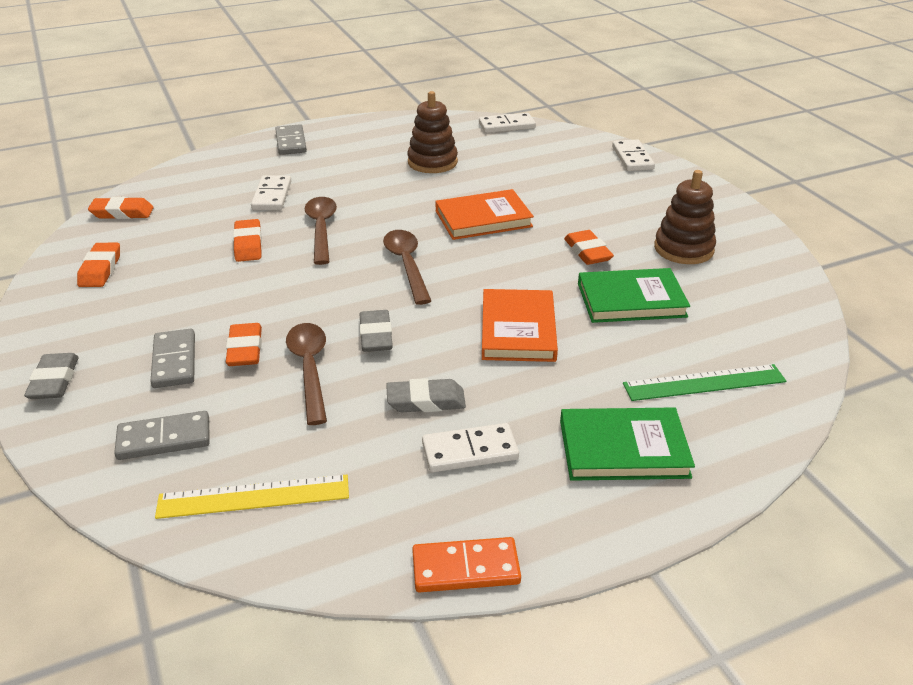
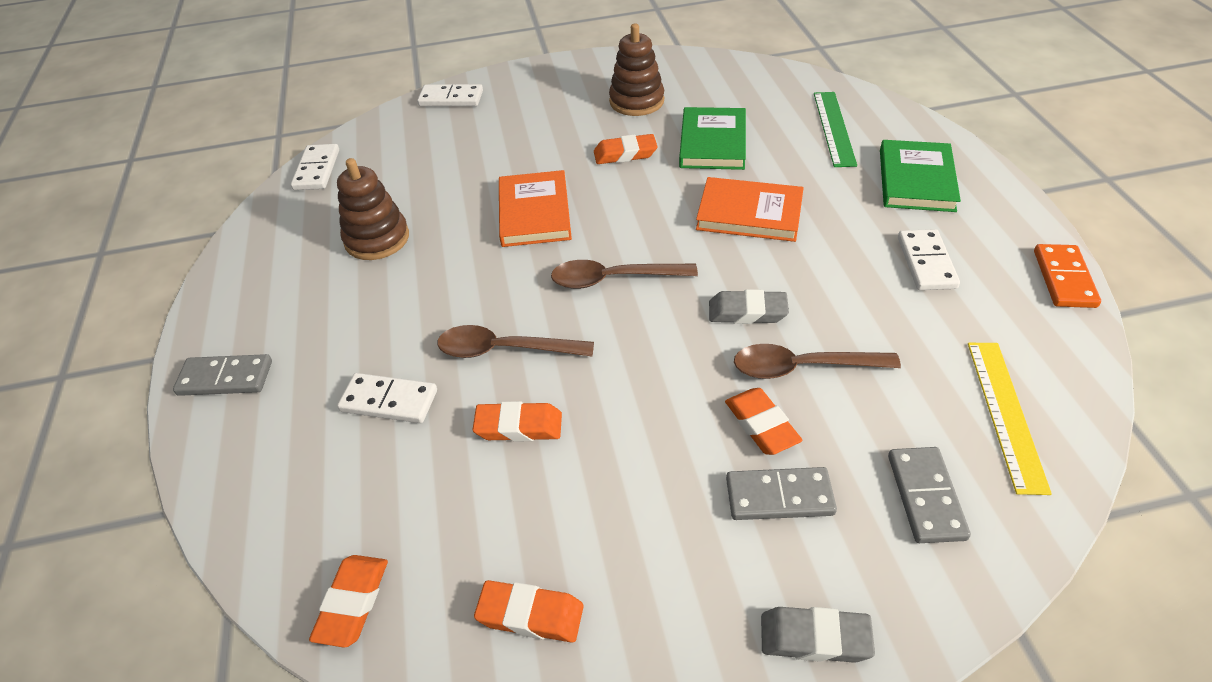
camera: 75 degrees left, 10 degrees up
orange eraser [226,323,262,366] -> orange eraser turned 60 degrees clockwise [725,388,802,455]
grey eraser [386,378,466,412] -> none

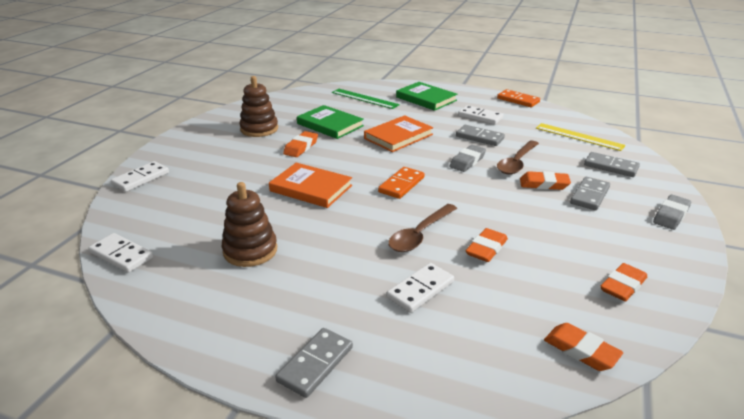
camera: 60 degrees left, 15 degrees down
brown spoon [551,260,698,289] -> orange domino [378,167,425,199]
none -> grey domino [456,125,505,146]

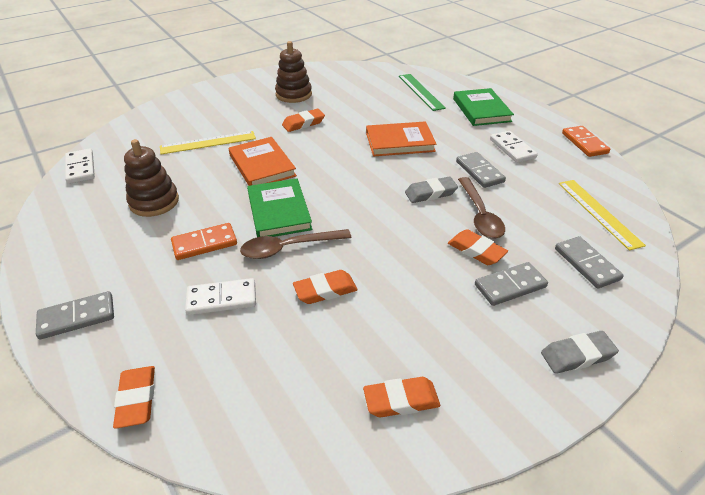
camera: 35 degrees right, 10 degrees up
white domino [111,161,169,192] -> none
green book [297,105,364,139] -> green book moved to [247,178,312,237]
orange domino [378,167,425,199] -> orange domino moved to [171,223,237,260]
brown spoon [497,141,539,174] -> brown spoon turned 75 degrees counterclockwise [458,177,505,239]
orange eraser [544,323,623,371] -> orange eraser moved to [113,366,155,429]
none -> yellow ruler [160,131,256,154]

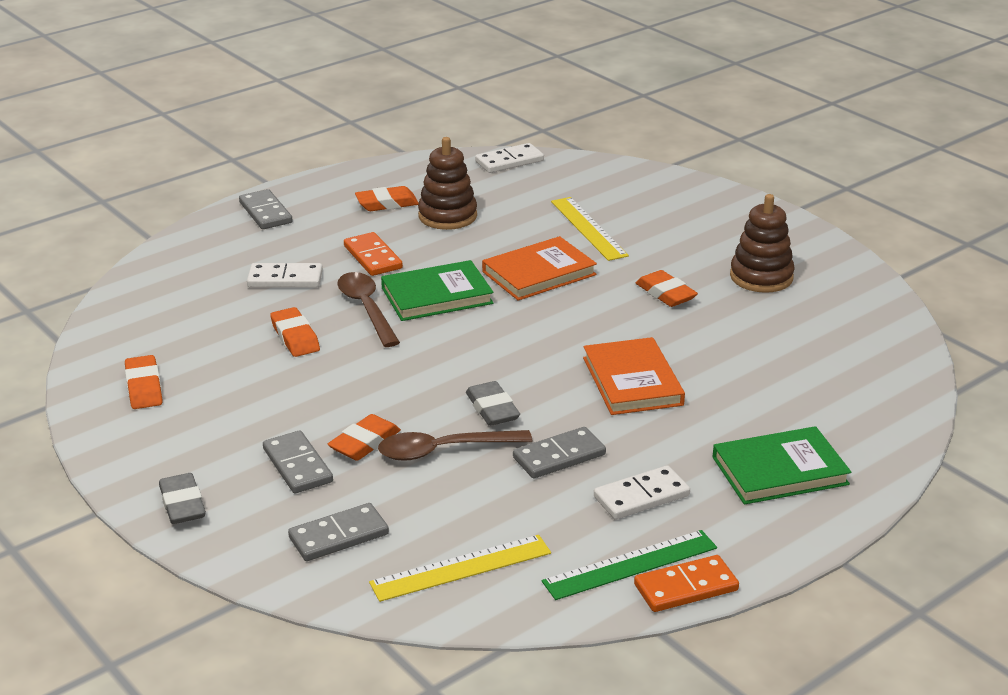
camera: 85 degrees right, 10 degrees down
orange eraser [113,366,155,429] -> orange eraser moved to [355,186,419,211]
white domino [185,278,256,315] -> white domino turned 75 degrees counterclockwise [247,263,323,288]
green ruler [399,74,446,111] -> green ruler moved to [542,530,717,600]

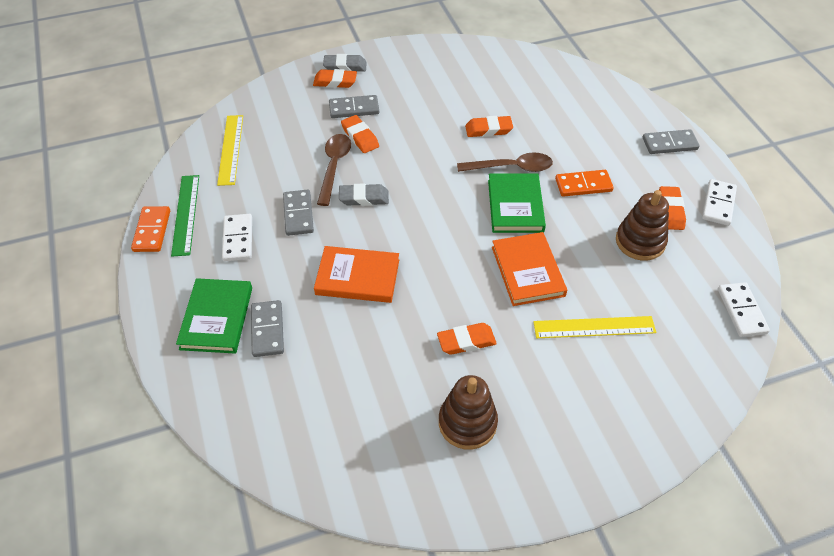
camera: 110 degrees right, 20 degrees up
orange eraser [125,355,163,409] -> orange eraser moved to [313,69,357,88]
white domino [247,263,323,288] -> white domino moved to [702,179,737,226]
grey domino [288,503,389,561] -> grey domino moved to [251,300,284,357]

